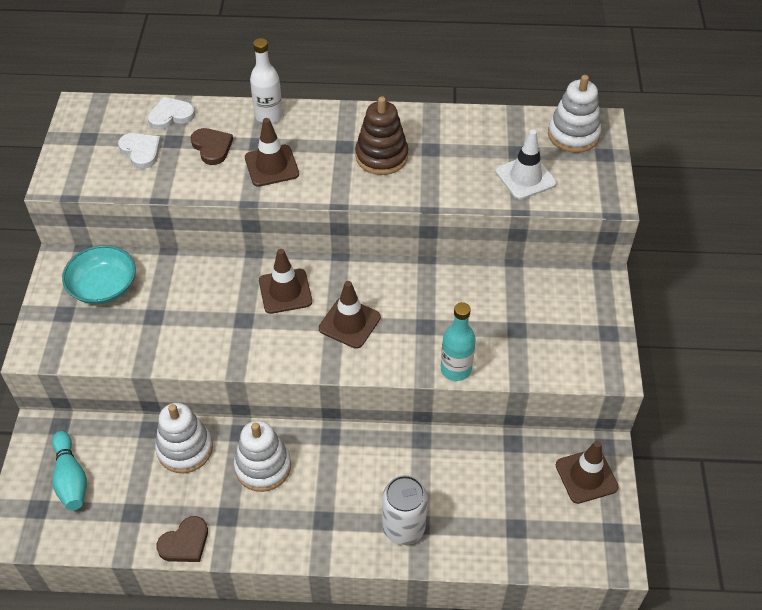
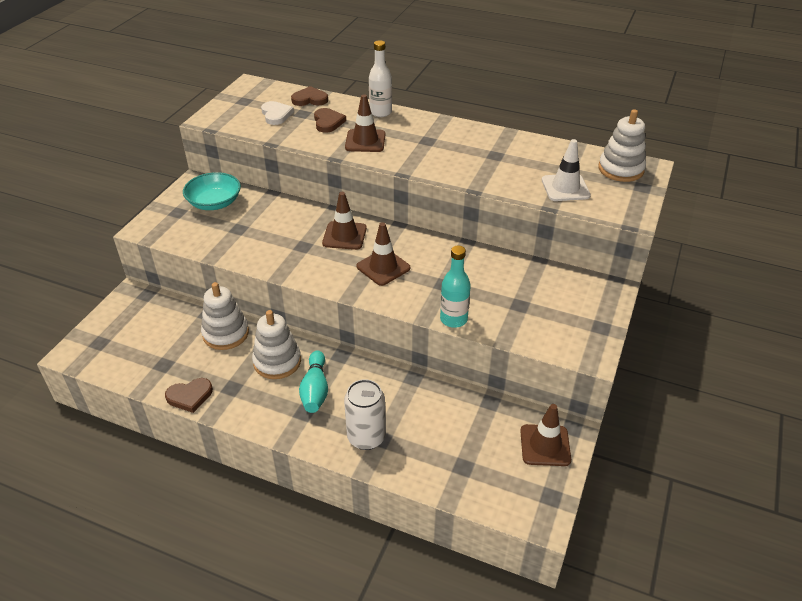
camera: 20 degrees right, 10 degrees down
turquoise bowling pin [52,431,87,510] -> turquoise bowling pin moved to [299,350,328,413]
white heart [148,97,195,130] -> brown heart [291,86,328,106]
brown stacking toy [355,96,408,175] -> none

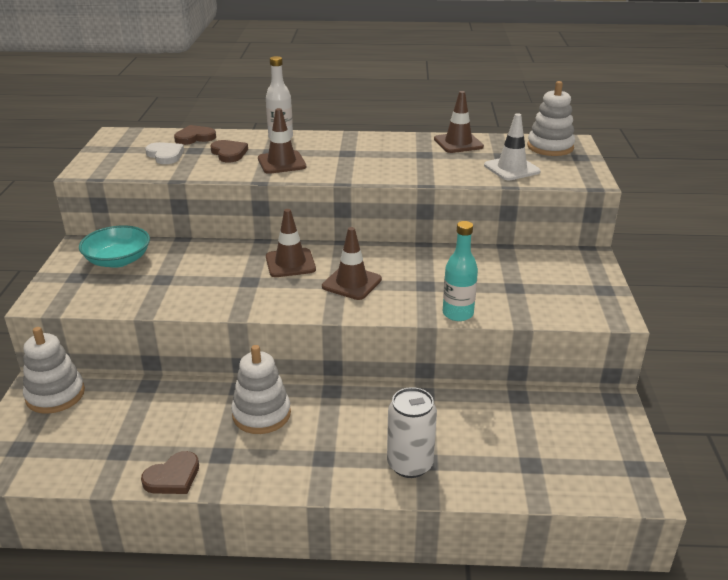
camera: 20 degrees left, 10 degrees down
white stacking toy [201,282,249,350] -> white stacking toy moved to [23,327,85,414]
turquoise bowling pin [299,350,328,413] -> none
brown traffic cone [520,404,571,466] -> brown traffic cone moved to [434,91,484,153]

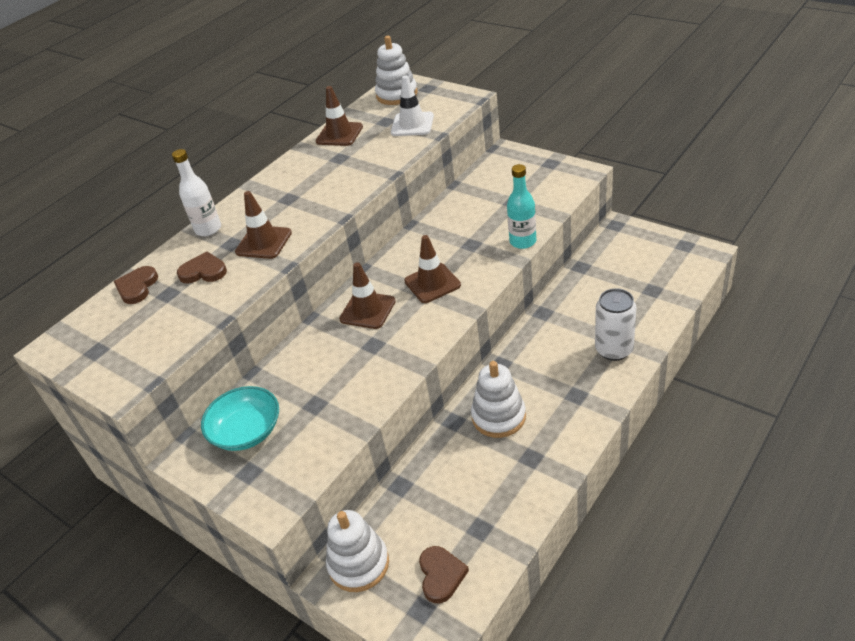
camera: 50 degrees left, 10 degrees up
brown heart [141,451,199,494] -> brown heart moved to [419,546,469,603]
white heart [145,142,184,164] -> none

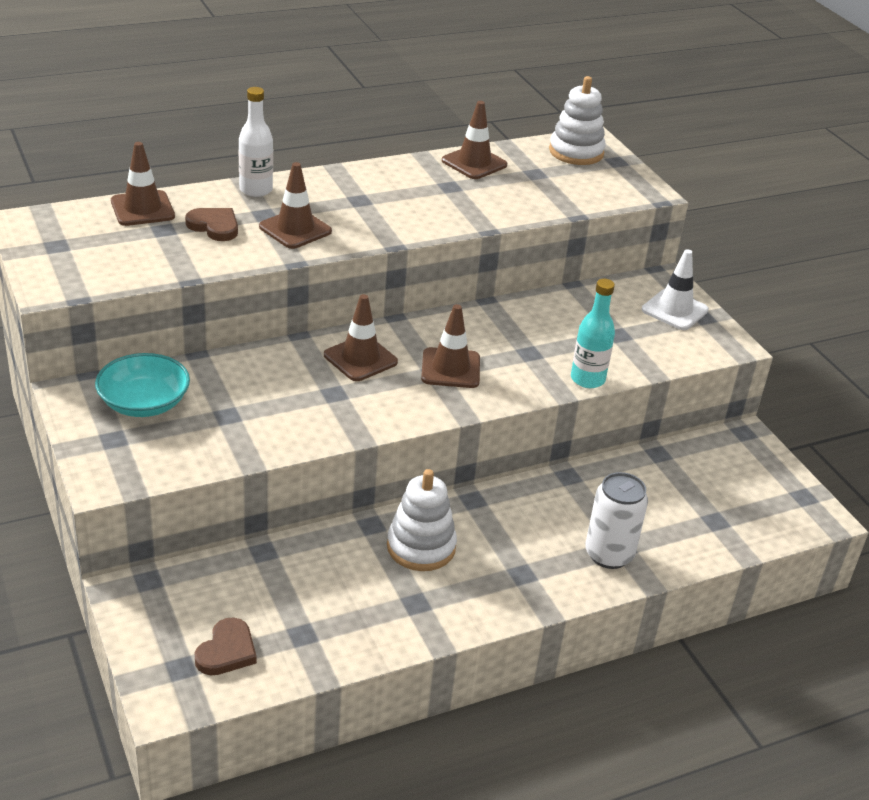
camera: 20 degrees right, 5 degrees down
brown heart [114,266,158,304] -> brown traffic cone [111,142,175,226]
white stacking toy [326,510,389,592] -> none
white traffic cone [391,76,434,136] -> white traffic cone moved to [642,249,709,330]

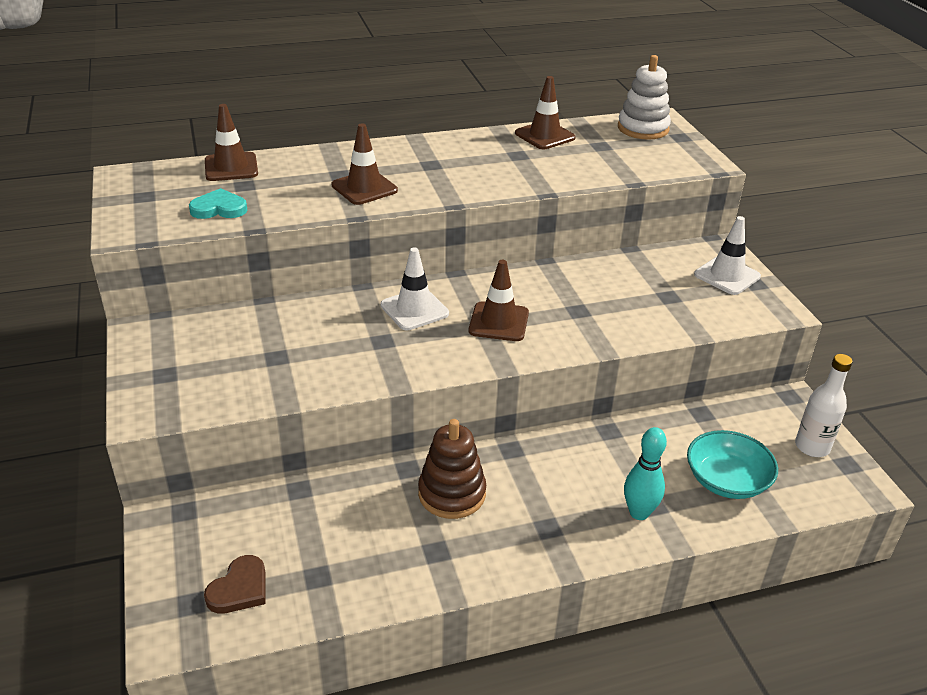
camera: 10 degrees right, 0 degrees up
turquoise bowl [95,353,190,417] -> turquoise bowl moved to [687,430,778,499]
brown heart [185,208,238,241] -> none
white bottle [239,87,273,197] -> white bottle moved to [795,354,853,457]
brown traffic cone [324,294,398,381] -> white traffic cone [381,247,449,331]
white stacking toy [387,469,457,571] -> brown stacking toy [418,419,486,519]
turquoise bottle [571,279,615,388] -> none
white can [585,472,648,569] -> turquoise bowling pin [624,427,667,520]
none -> turquoise heart [189,188,247,219]

